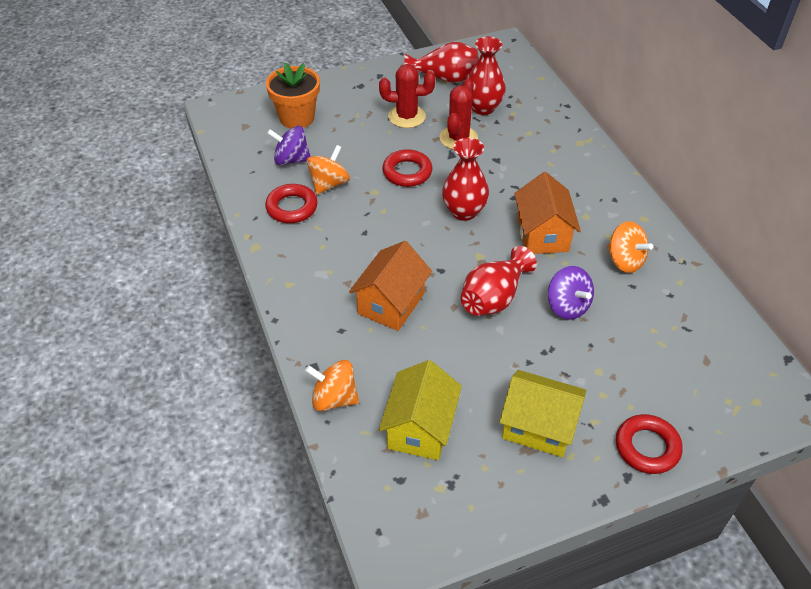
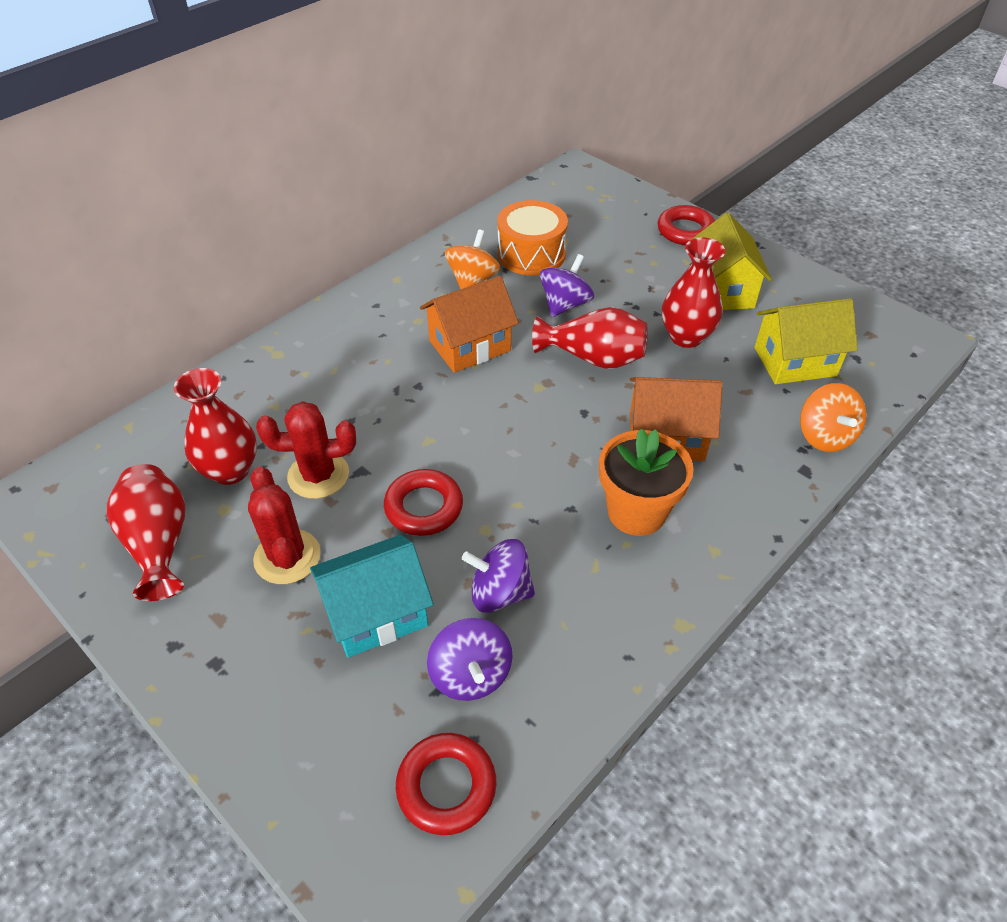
camera: 115 degrees left, 0 degrees up
red ring [265,184,318,223] -> red ring moved to [396,733,496,835]
orange flower pot [266,62,320,129] -> orange flower pot moved to [599,428,694,536]
orange spinning top [307,145,350,195] -> purple spinning top [462,539,535,613]
red vase [442,138,489,221] -> red vase moved to [662,237,725,348]
none -> turquoise house [310,535,434,658]
none -> orange drum [497,200,568,275]

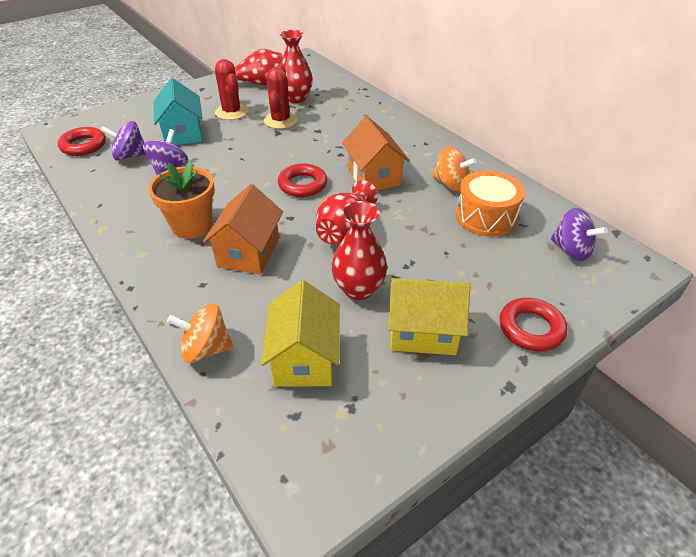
camera: 100 degrees right, 5 degrees down
red cactus [248,467,321,584] -> red cactus turned 75 degrees clockwise [215,59,248,120]
red ring [384,469,463,536] -> red ring moved to [278,163,327,197]
purple spinning top [540,254,594,317] -> purple spinning top moved to [551,208,608,261]

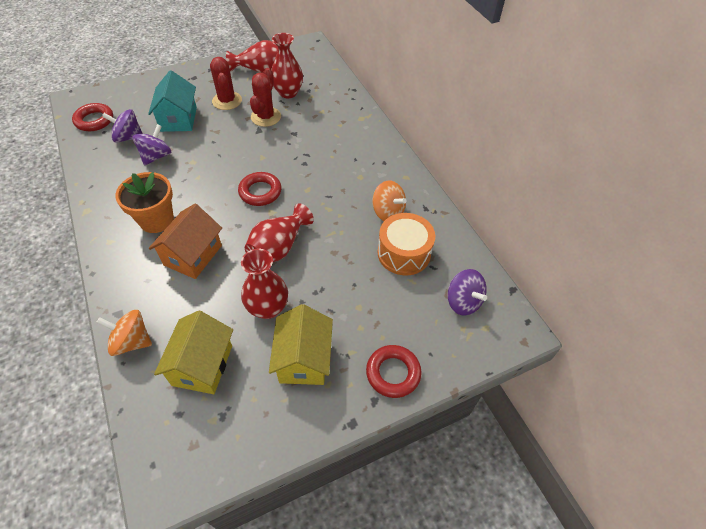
camera: 10 degrees right, 10 degrees up
orange house [342,116,410,190] -> none
yellow house [388,278,471,355] -> yellow house turned 75 degrees clockwise [269,304,333,385]

